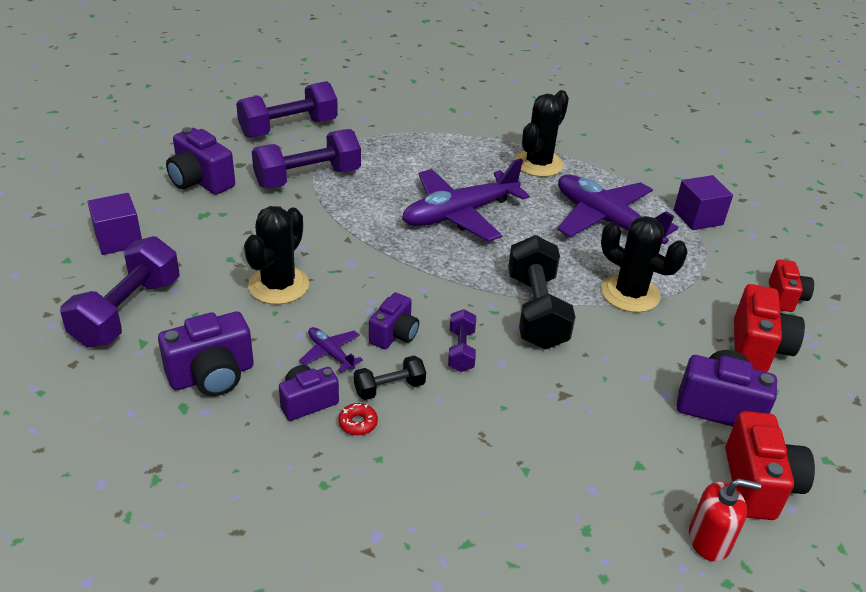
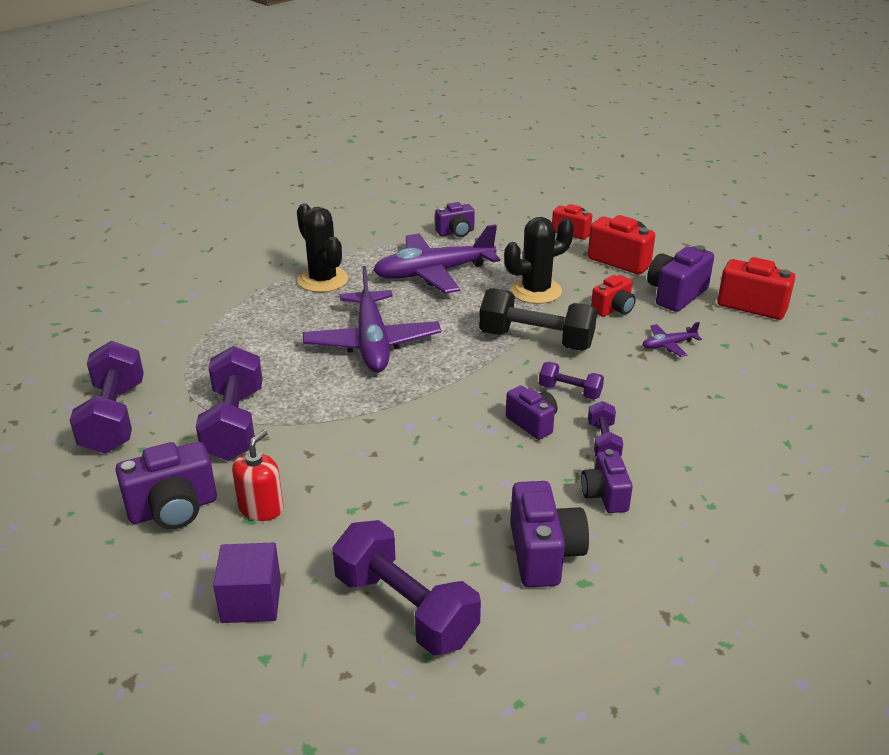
camera: 65 degrees left, 5 degrees down
black cactus [244,206,309,305] -> none
purple plane [299,327,363,373] -> purple plane moved to [643,322,702,357]
red donut [338,403,378,435] -> none
black dumbbell [354,356,426,400] -> purple dumbbell [588,401,623,456]
purple cube [674,175,733,230] -> purple camera [435,202,475,237]
red soap dispenser [689,479,761,561] -> red soap dispenser moved to [232,430,283,521]
none -> red camera [591,275,636,317]

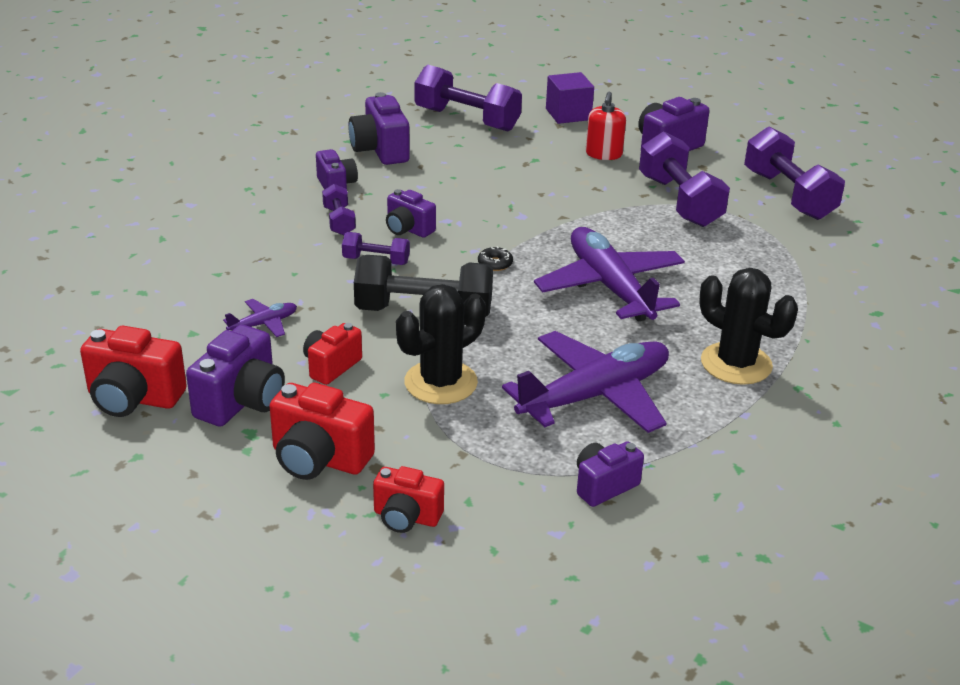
camera: 165 degrees right, 0 degrees up
none -> black donut [478,246,513,271]

